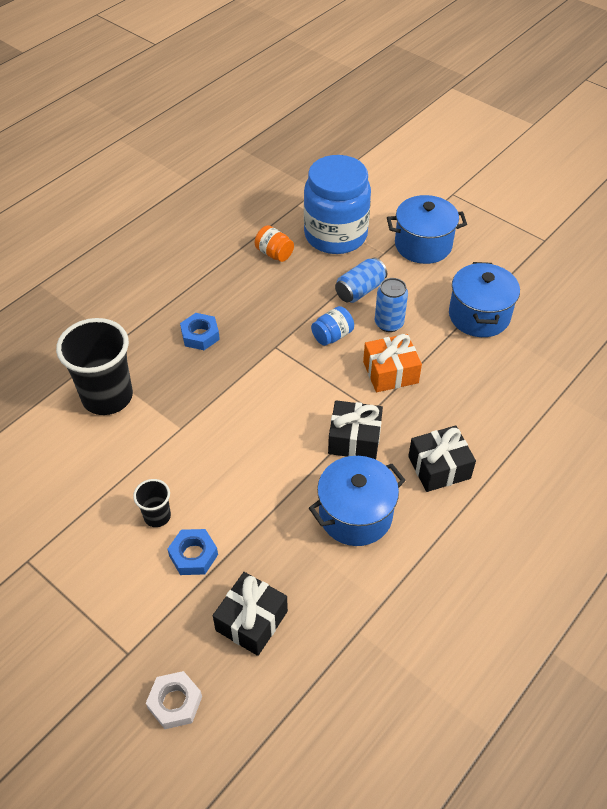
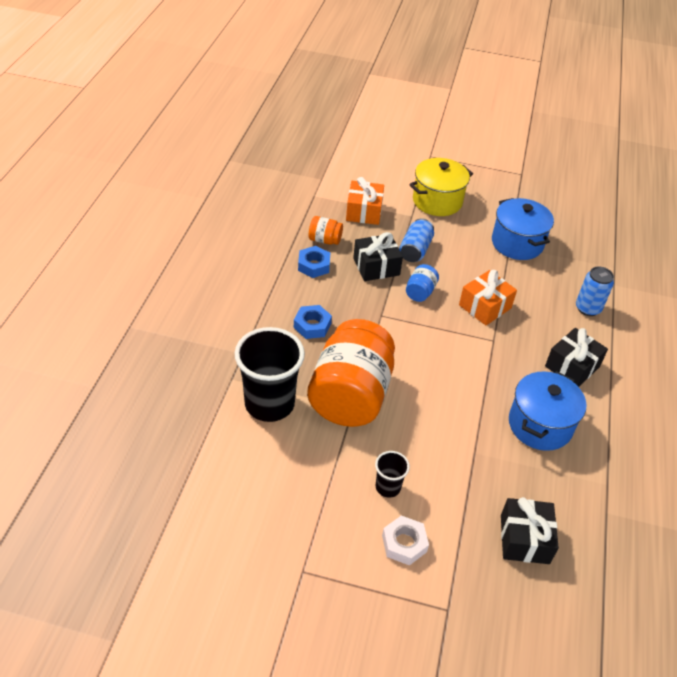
camera: 30 degrees left, 5 degrees down
white nut [146,671,202,729] -> white nut moved to [382,515,429,566]
blue nut [167,529,218,575] -> blue nut moved to [298,246,330,278]
blue jar [304,155,371,254] -> orange gift [346,177,384,225]
black gift [328,400,383,460] -> black gift moved to [353,232,403,281]
blue can [375,278,408,332] -> blue can moved to [576,266,614,316]
blue pot [387,195,467,264] -> yellow pot [409,158,473,216]
none -> orange jar [307,319,395,427]

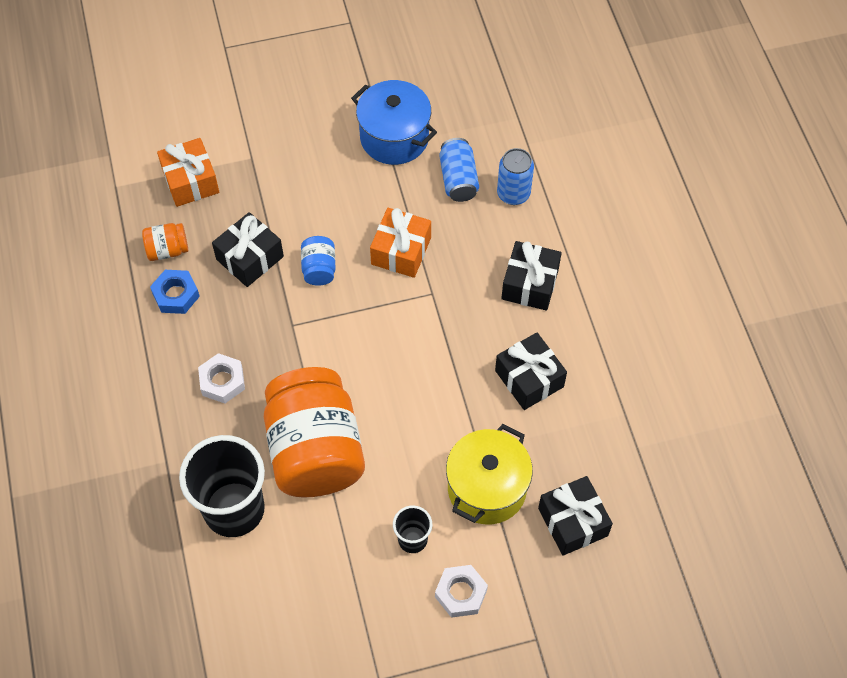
camera: 25 degrees left, 15 degrees up
blue nut [294,305,332,339] -> white nut [198,353,245,403]
blue can [399,218,434,262] -> blue can moved to [439,138,479,202]
yellow pot [409,158,473,216] -> yellow pot moved to [446,424,533,524]
blue pot [509,371,587,451] -> black gift [495,332,567,410]

